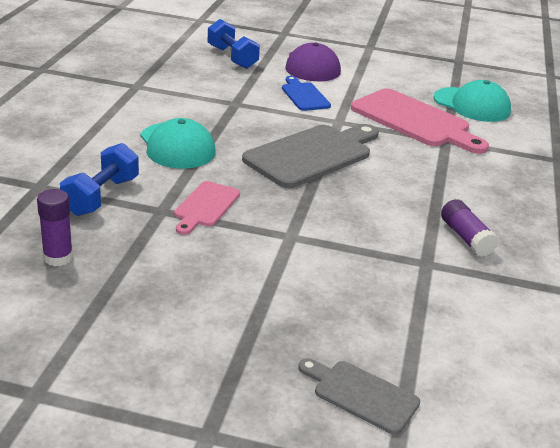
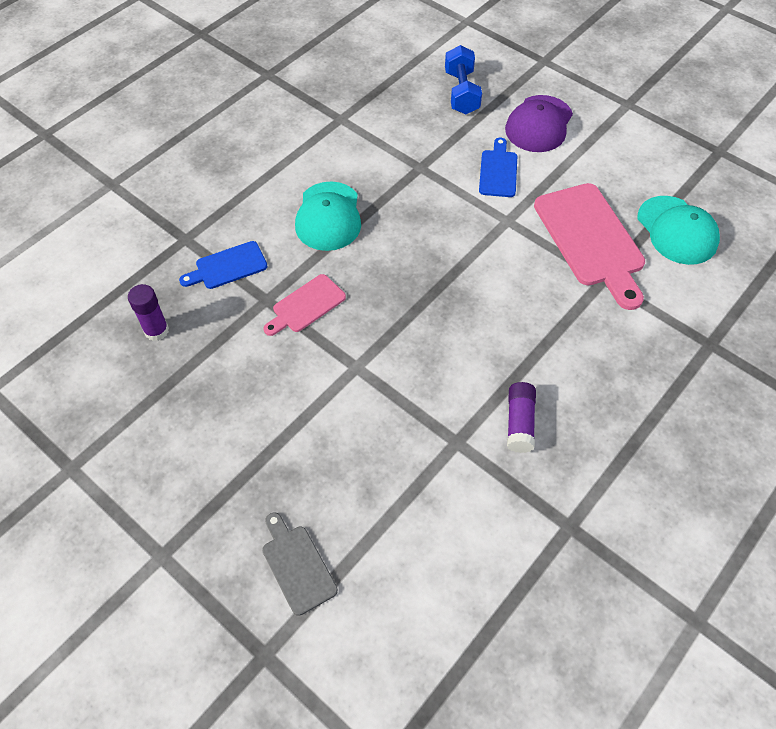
camera: 30 degrees right, 25 degrees up
blue dumbbell [60,143,139,216] -> blue cutting board [179,241,267,289]
grey cutting board [242,124,379,188] -> none

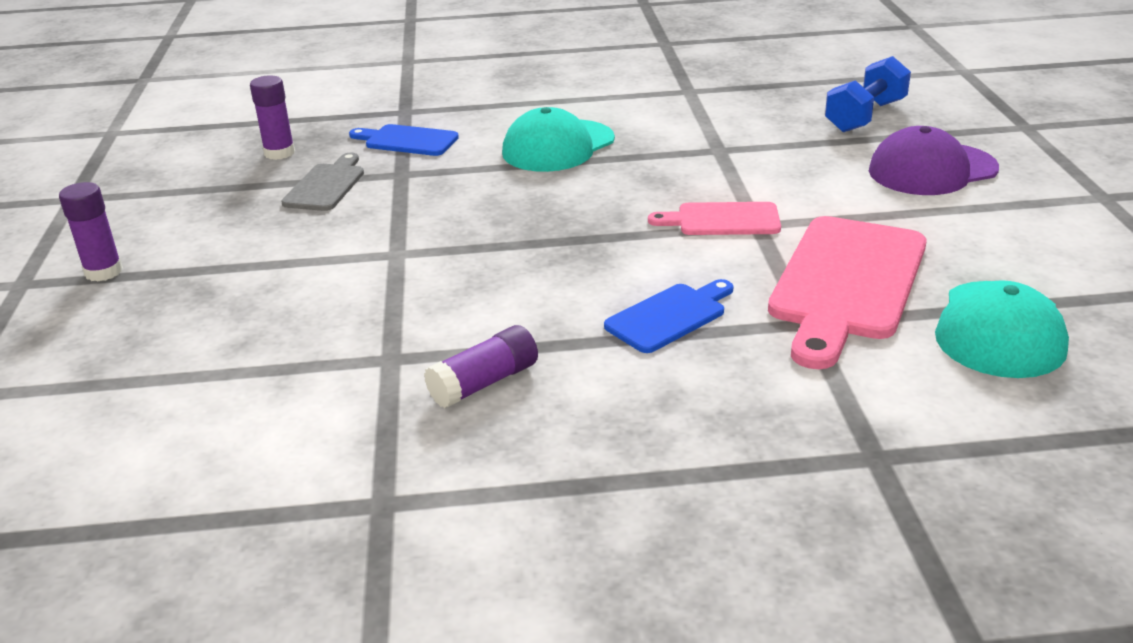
camera: 45 degrees right, 25 degrees down
grey cutting board [262,512,338,616] -> grey cutting board moved to [281,153,364,211]
pink cutting board [263,274,346,336] -> pink cutting board moved to [648,202,781,235]
blue cutting board [479,138,517,197] -> blue cutting board moved to [604,279,733,353]
none -> purple glue stick [59,182,123,282]

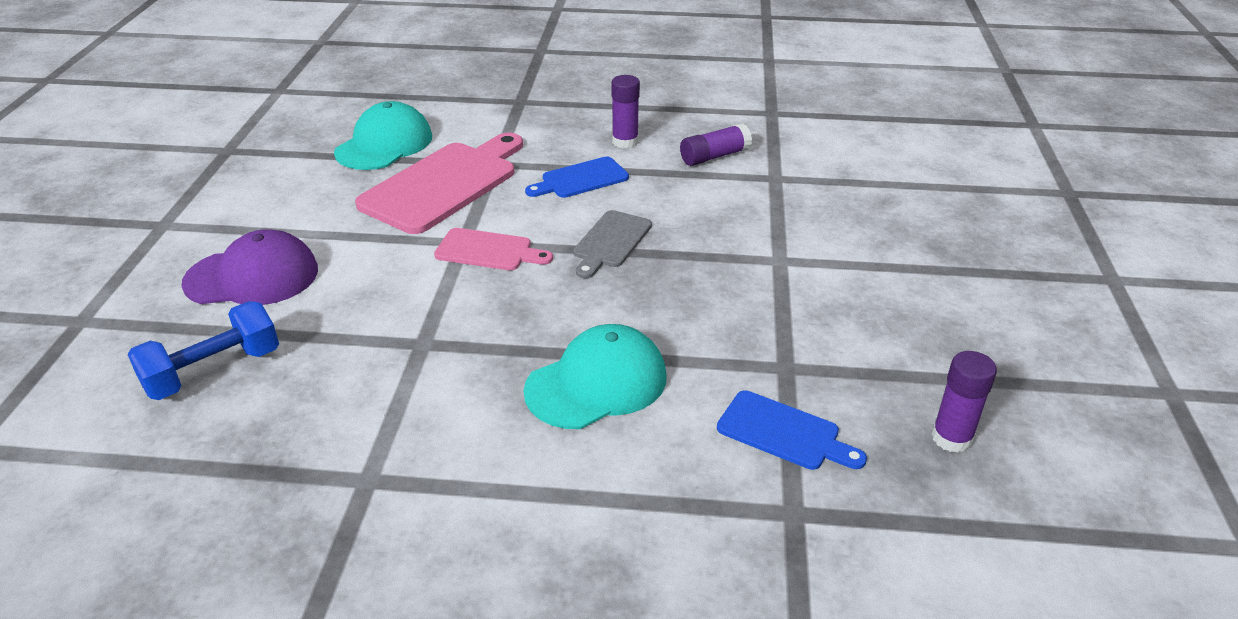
camera: 170 degrees left, 5 degrees up
purple glue stick [59,182,123,282] -> purple glue stick moved to [611,75,640,148]
grey cutting board [281,153,364,211] -> grey cutting board moved to [573,210,652,278]

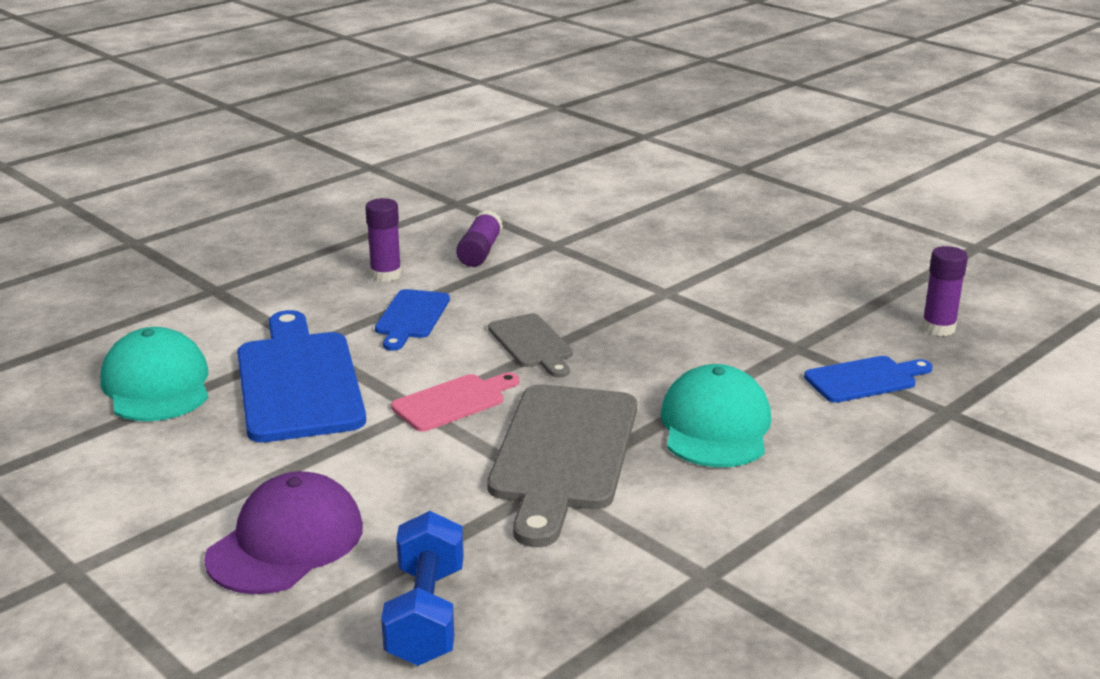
camera: 50 degrees left, 10 degrees down
pink cutting board [355,133,523,234] -> blue cutting board [237,310,366,442]
none -> grey cutting board [487,384,637,547]

